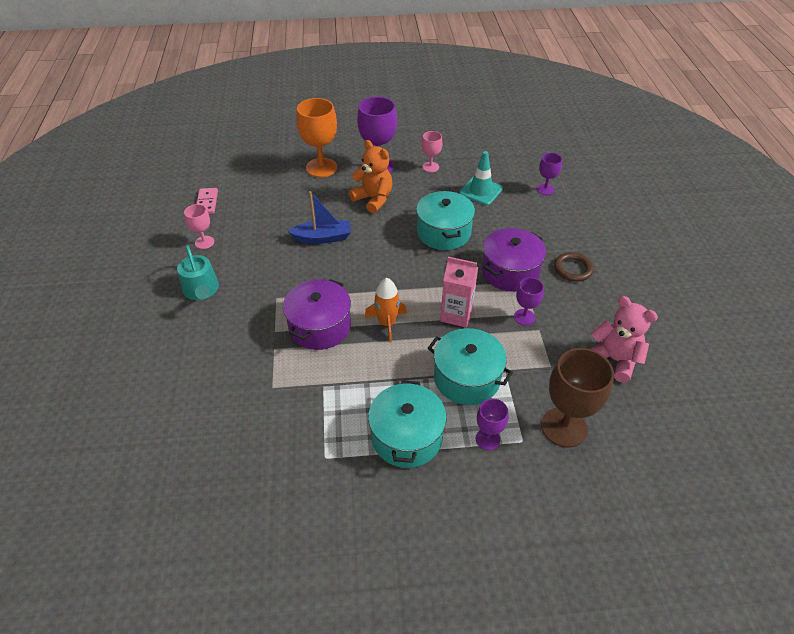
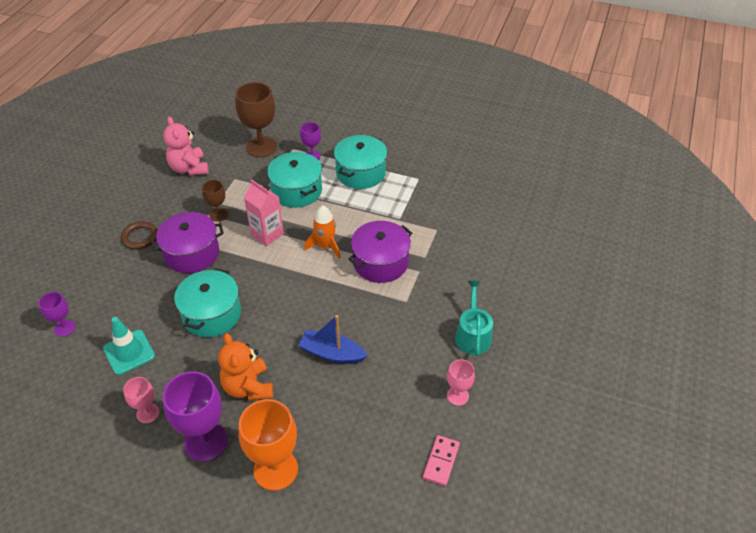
camera: 155 degrees left, 0 degrees up
purple goblet [514,278,544,325] -> brown goblet [202,180,228,222]

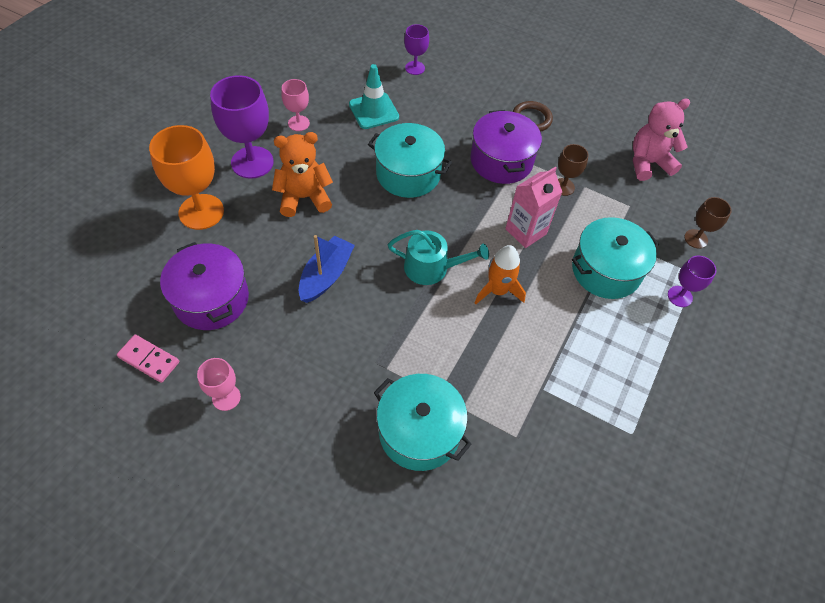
camera: 95 degrees right, 10 degrees up
brown goblet [235,82,277,157] -> brown goblet [684,197,732,249], size x0.54
turquoise pot [334,135,387,189] -> turquoise pot moved to [374,374,472,471]
purple pot [348,221,412,283] -> purple pot moved to [160,242,249,330]
turquoise watering can [455,281,493,356] -> turquoise watering can moved to [388,230,489,285]

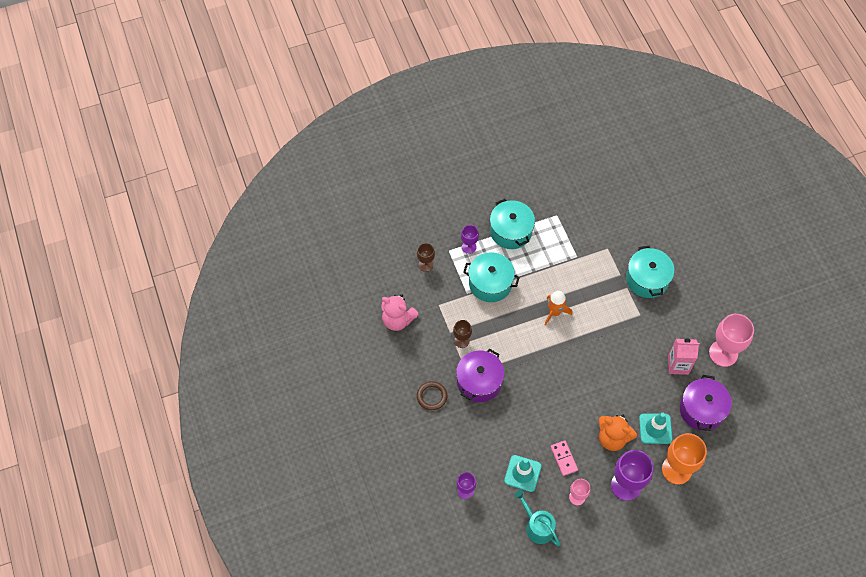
camera: 135 degrees left, 5 degrees up
pink domino [117,334,179,383] -> pink domino moved to [550,440,578,476]
pink goblet [197,358,241,411] -> pink goblet [709,314,754,367], size x1.86
blue boat [299,235,355,303] -> none
turquoise pot [368,123,452,198] -> turquoise pot moved to [490,199,535,249]
turquoise watering can [388,230,489,285] -> turquoise watering can moved to [514,490,560,546]
pink carton [505,167,562,248] -> pink carton moved to [668,338,700,375]
none -> turquoise traffic cone [639,413,673,444]

